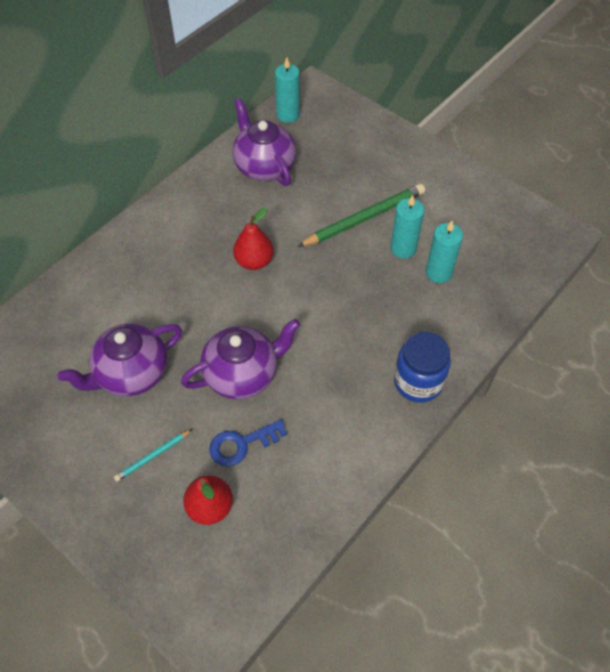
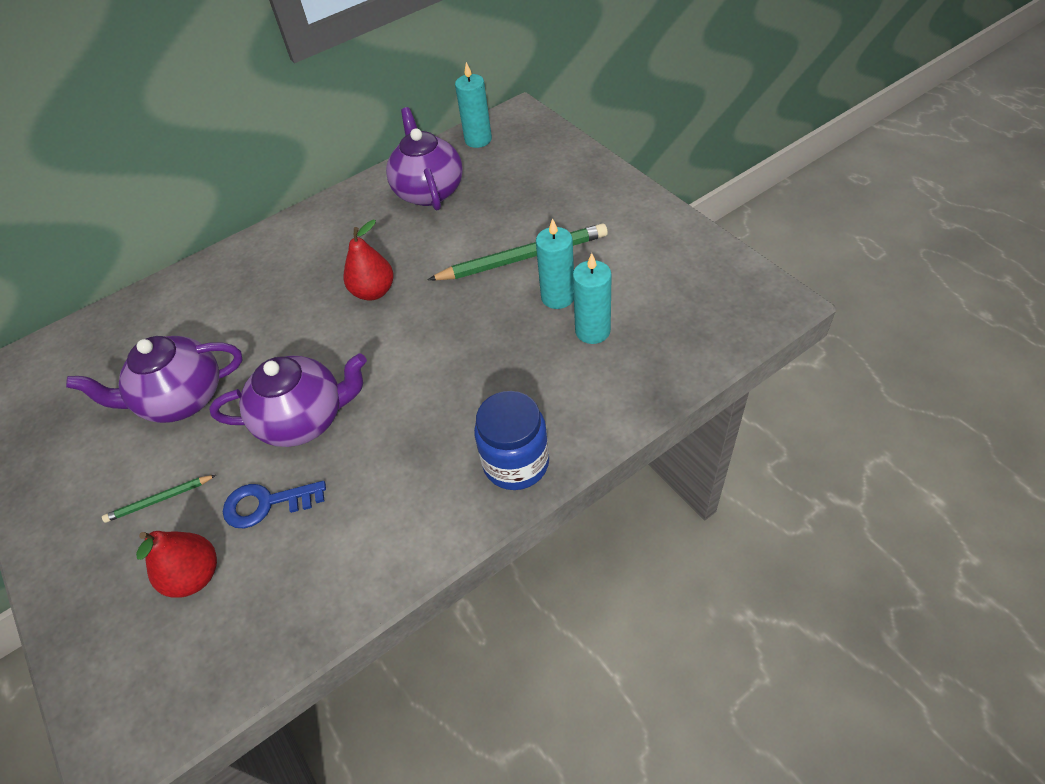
camera: 20 degrees right, 5 degrees down
turquoise pencil [114,429,192,482] -> green pencil [102,475,216,523]

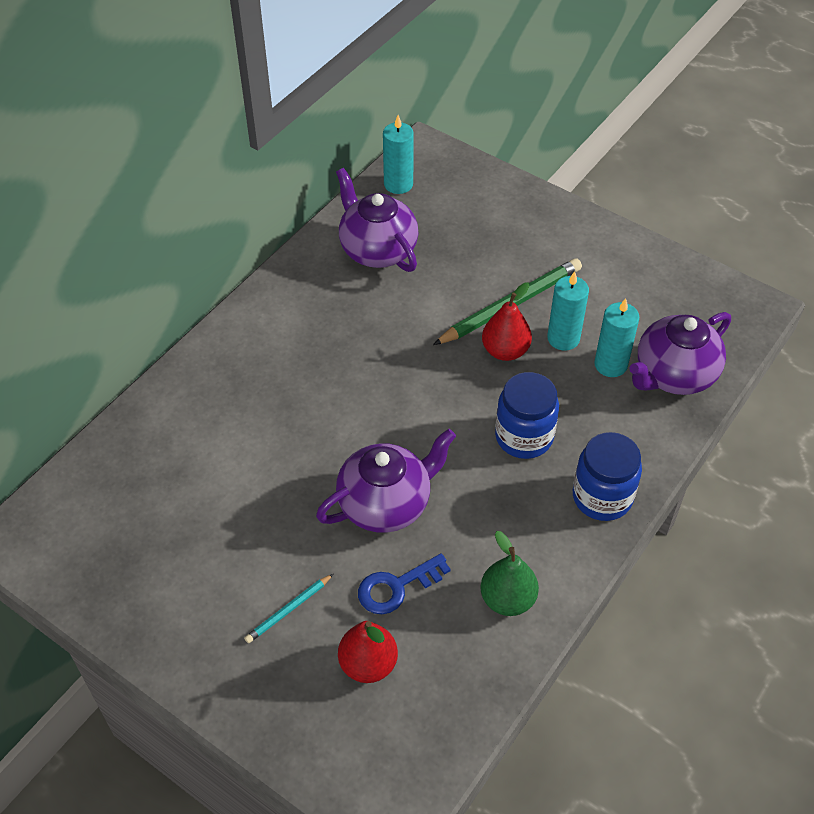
camera: 25 degrees left, 0 degrees up
purple teapot [66,336,242,423] -> purple teapot moved to [629,312,731,395]
green pencil [102,475,216,523] -> turquoise pencil [244,574,333,643]
red pear [343,220,394,301] -> red pear moved to [482,282,532,361]
none -> green pear [480,531,539,616]
none -> blue jar [495,372,559,459]

